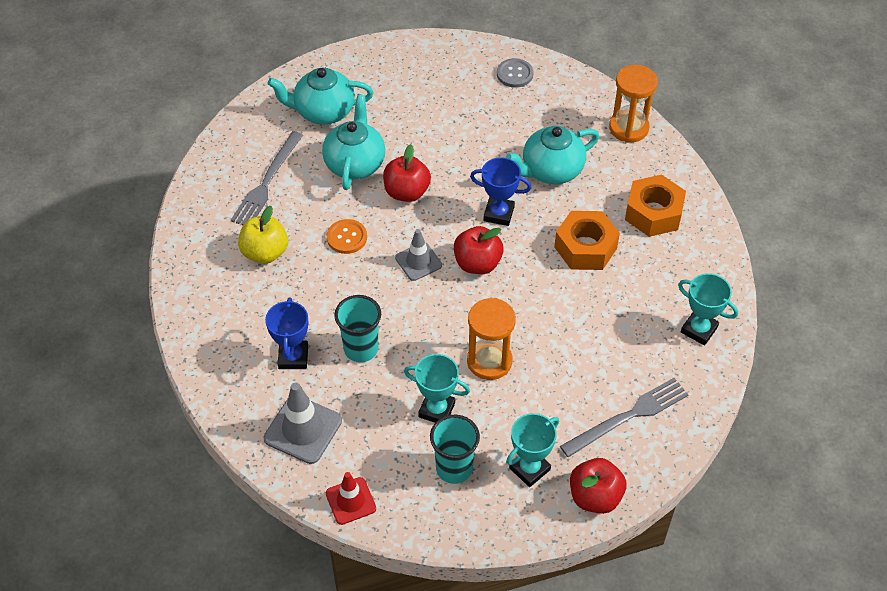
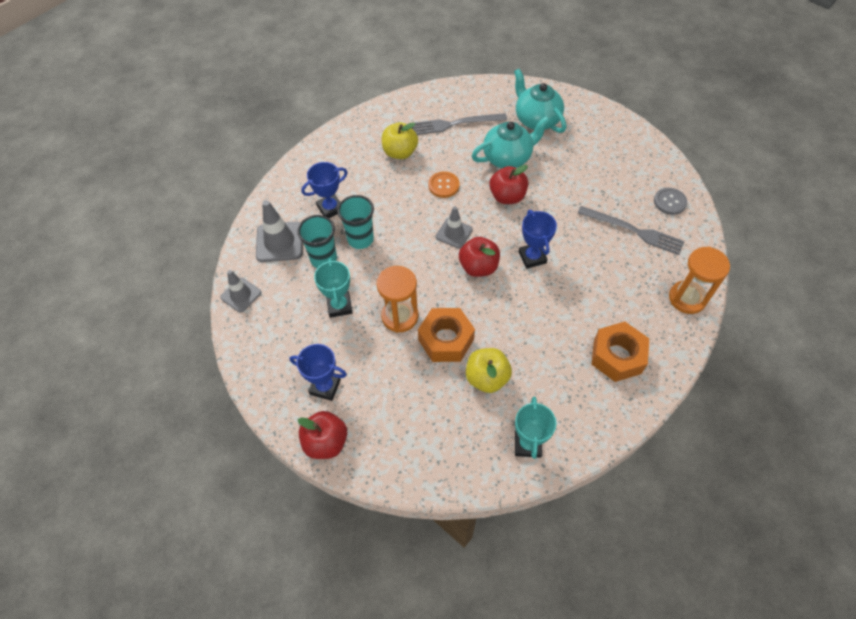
camera: 60 degrees right, 5 degrees up
red traffic cone [326,472,376,525] -> grey traffic cone [220,270,261,312]
turquoise cup [430,415,480,484] -> turquoise cup moved to [297,215,337,268]
turquoise teapot [506,126,599,184] -> none
turquoise trophy [506,413,559,487] -> blue trophy [290,344,347,401]
orange nut [554,211,620,270] -> orange nut moved to [418,308,475,362]
grey fork [560,378,689,457] -> grey fork moved to [578,206,684,255]
none -> yellow apple [466,348,512,393]

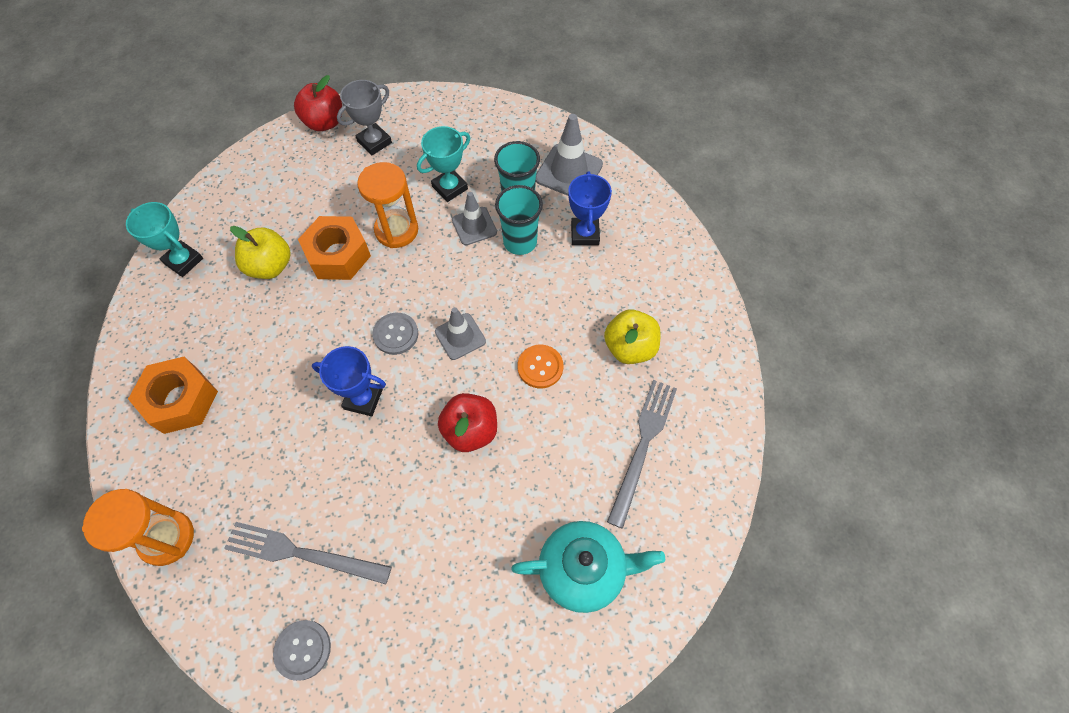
camera: 120 degrees right, 5 degrees up
grey traffic cone [220,270,261,312] -> grey traffic cone moved to [452,192,497,245]
blue trophy [290,344,347,401] -> grey trophy [337,80,392,155]
turquoise trophy [314,258,352,318] -> turquoise trophy turned 60 degrees counterclockwise [417,126,470,202]
red apple [459,237,500,277] -> grey button [372,313,418,355]
turquoise teapot [472,116,550,168] -> none
grey fork [578,206,684,255] -> grey fork turned 45 degrees clockwise [224,522,392,584]

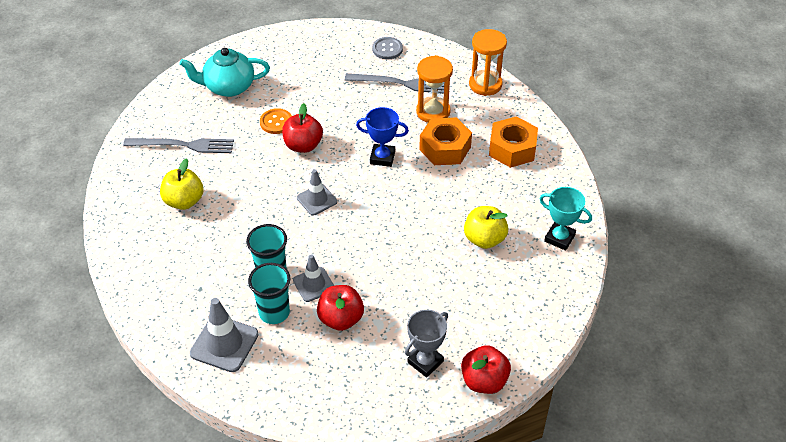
camera: 175 degrees right, 15 degrees down
orange nut [298,216,371,280] -> orange nut moved to [419,117,472,165]
orange hourglass [357,162,418,248] -> orange hourglass moved to [416,55,453,123]
grey button [372,313,418,355] -> none
turquoise trophy [417,126,470,202] -> red apple [317,285,364,331]
orange button [518,345,563,388] -> orange button moved to [260,108,292,134]
blue trophy [568,171,612,245] -> none
grey fork [607,380,677,529] -> grey fork turned 105 degrees counterclockwise [123,138,234,153]

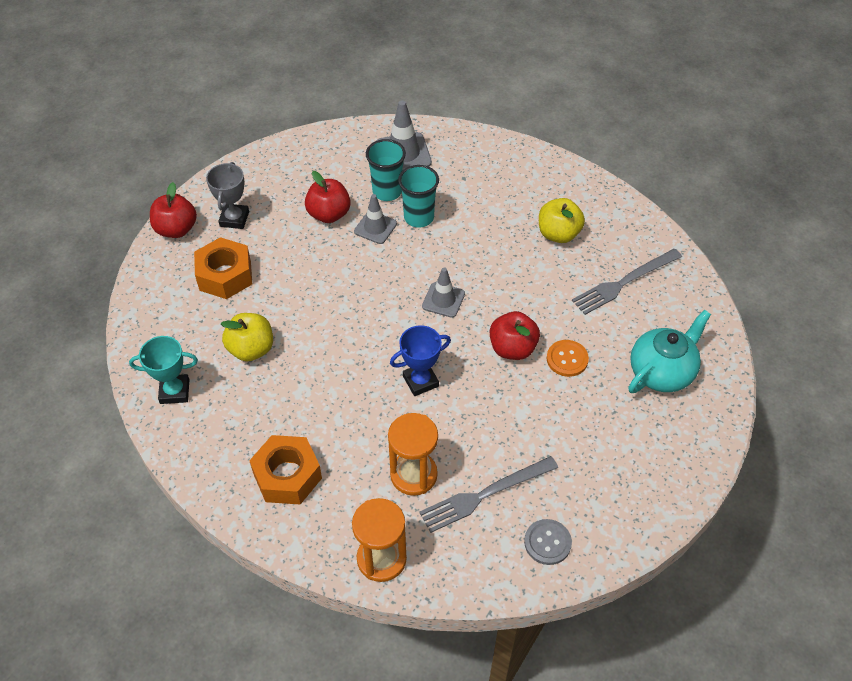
camera: 145 degrees right, 5 degrees up
orange nut [419,117,472,165] -> orange nut moved to [194,237,252,299]

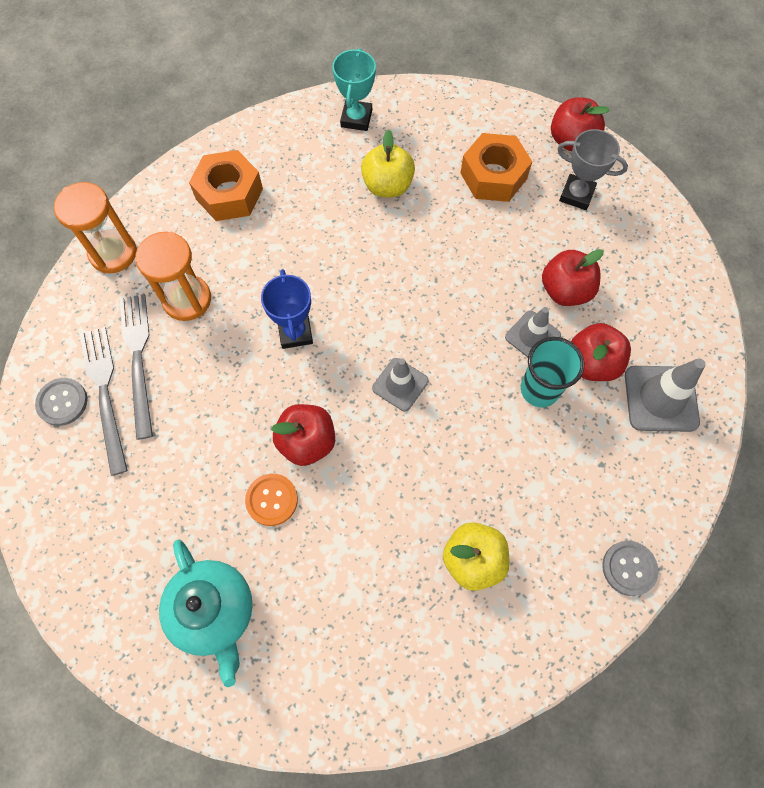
camera: 105 degrees right, 15 degrees up
turquoise cup [366,139,406,201] -> red apple [571,323,631,381]
grey fork [572,249,682,315] -> grey fork moved to [80,327,128,476]
none -> grey button [602,541,658,596]

